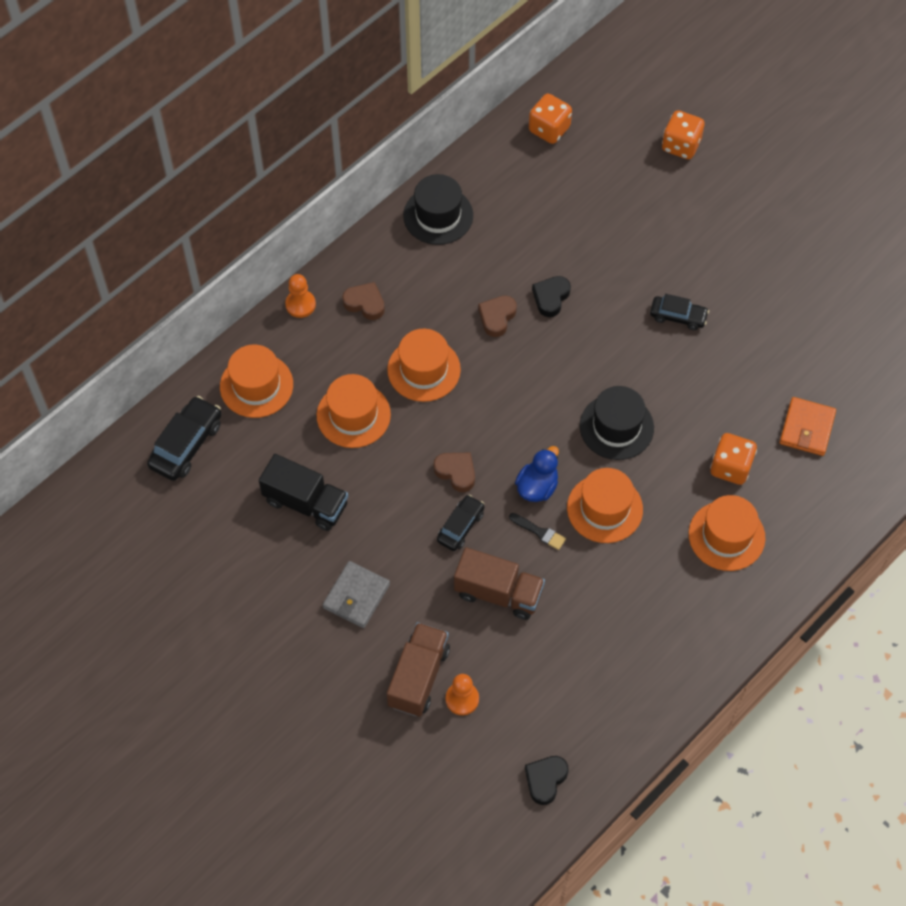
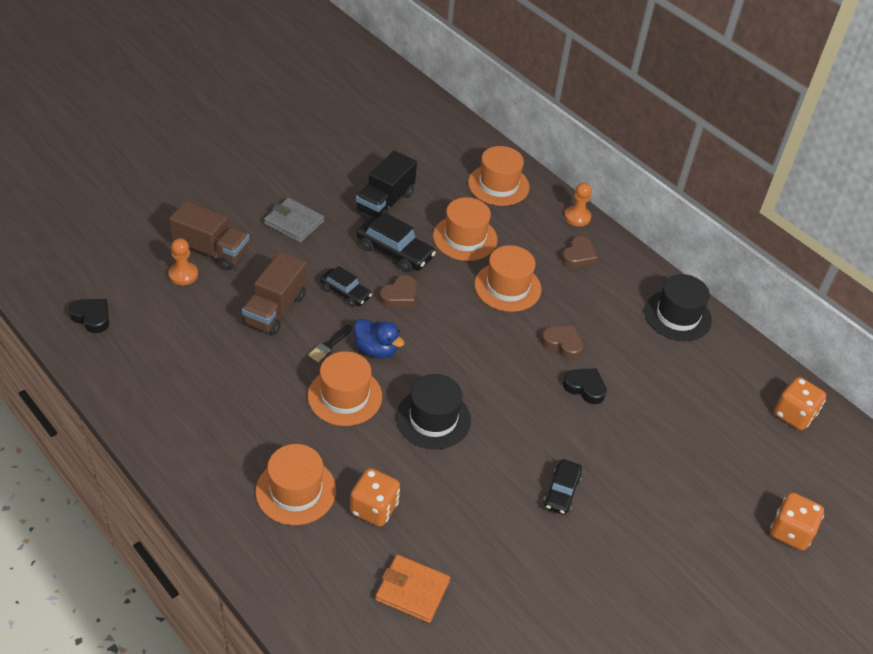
camera: 90 degrees right, 15 degrees down
black car [147,396,222,481] -> black car moved to [357,212,436,272]

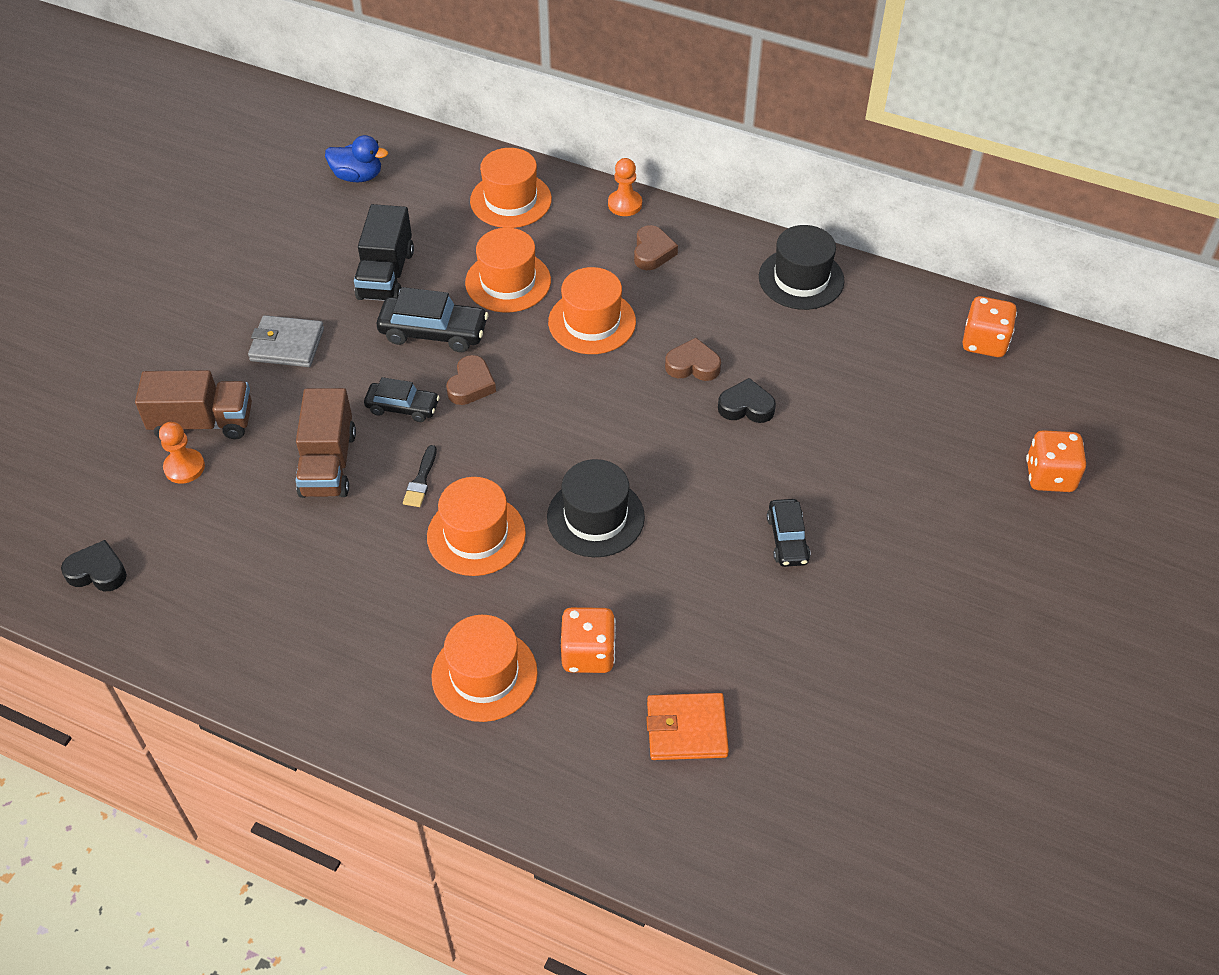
camera: 20 degrees left, 5 degrees up
blue duck [354,319,404,358] -> blue duck moved to [325,135,388,182]

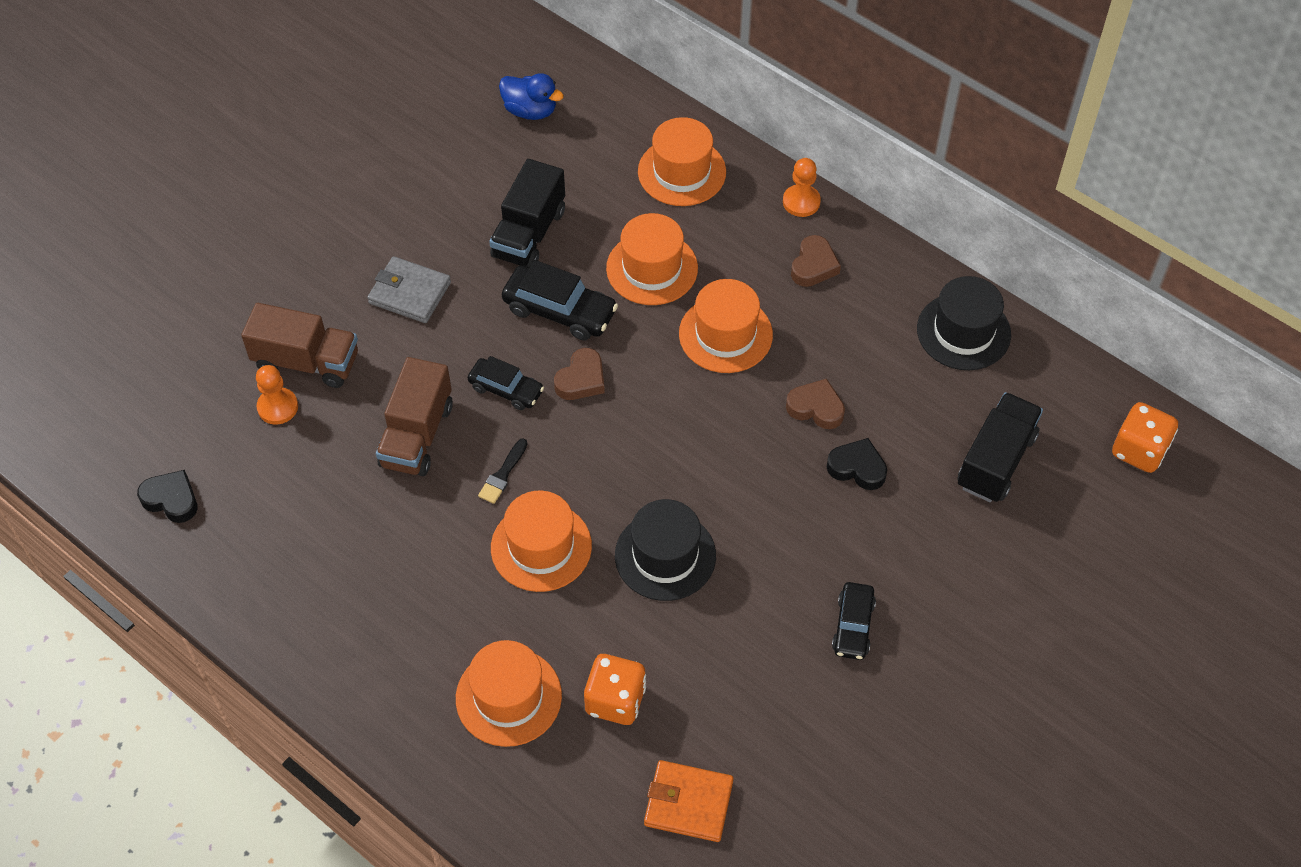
camera: 15 degrees right, 5 degrees up
orange dice [1026,430,1086,492] -> none
none -> black truck [957,392,1043,502]

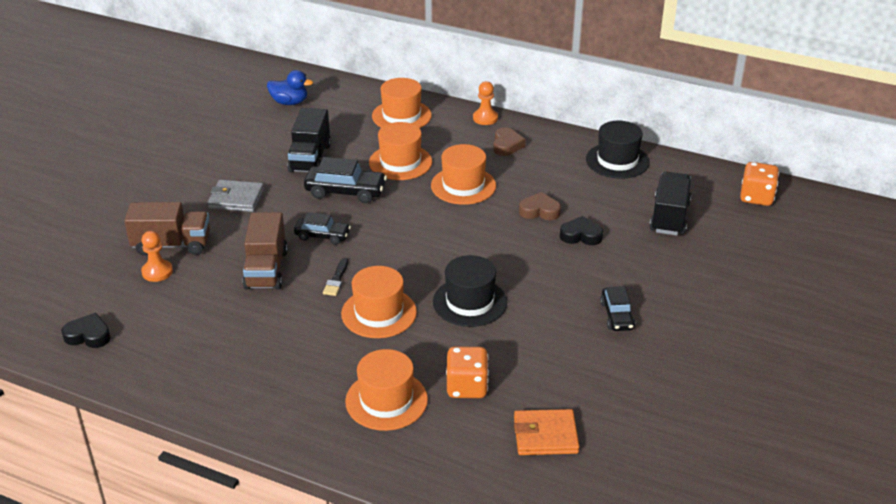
camera: 15 degrees left, 20 degrees down
brown heart [554,348,605,400] -> none

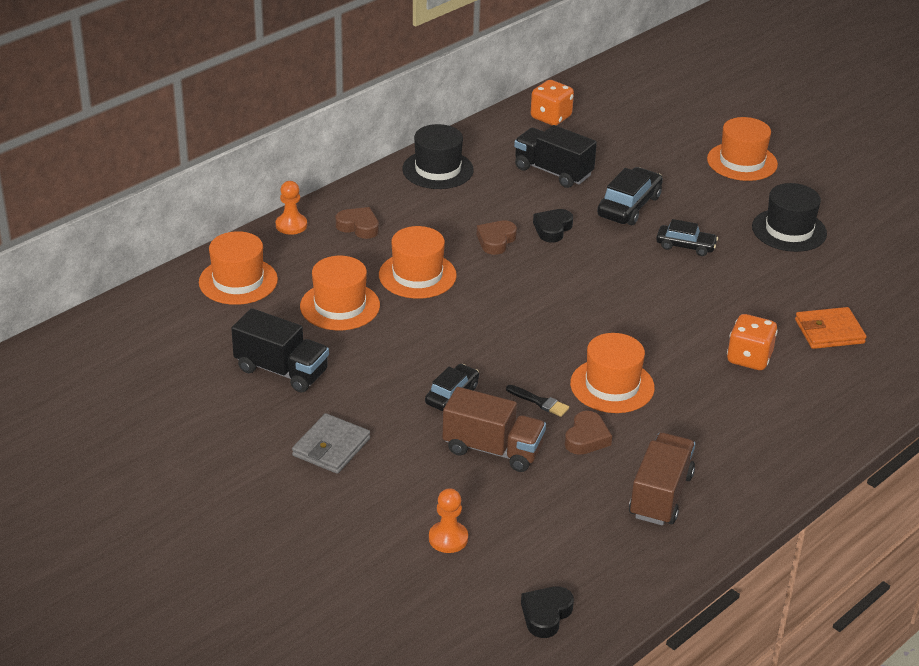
camera: 70 degrees left, 0 degrees up
brown truck [124,202,210,255] -> brown truck moved to [629,432,695,525]
blue duck [267,70,313,105] -> none
black car [304,157,387,203] -> black car moved to [597,167,663,225]
orange hat [345,349,428,431] -> orange hat moved to [707,117,778,181]
black hat [433,255,507,327] -> black hat moved to [752,183,827,252]
orange wallet [514,409,579,455] -> orange wallet turned 60 degrees clockwise [795,307,866,349]
none -> brown heart [565,411,612,455]

